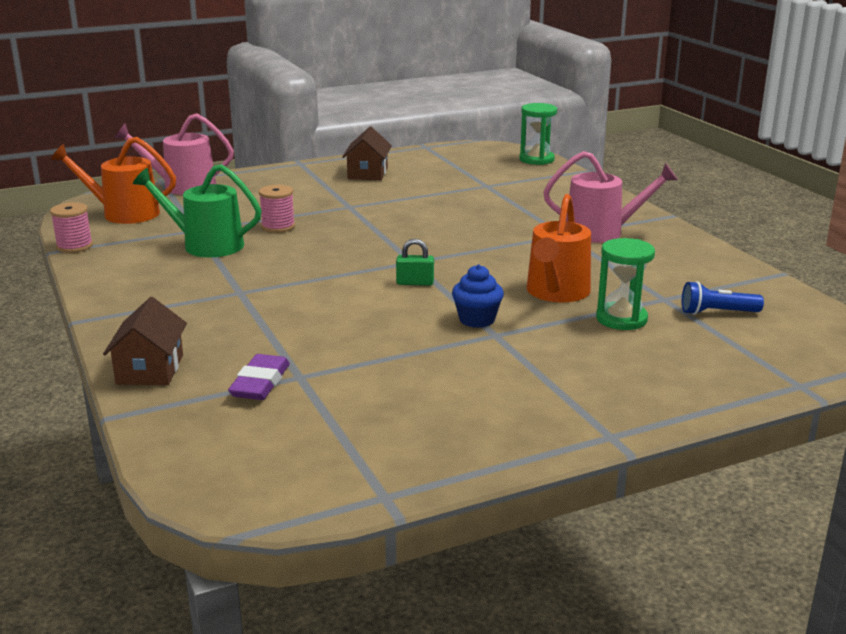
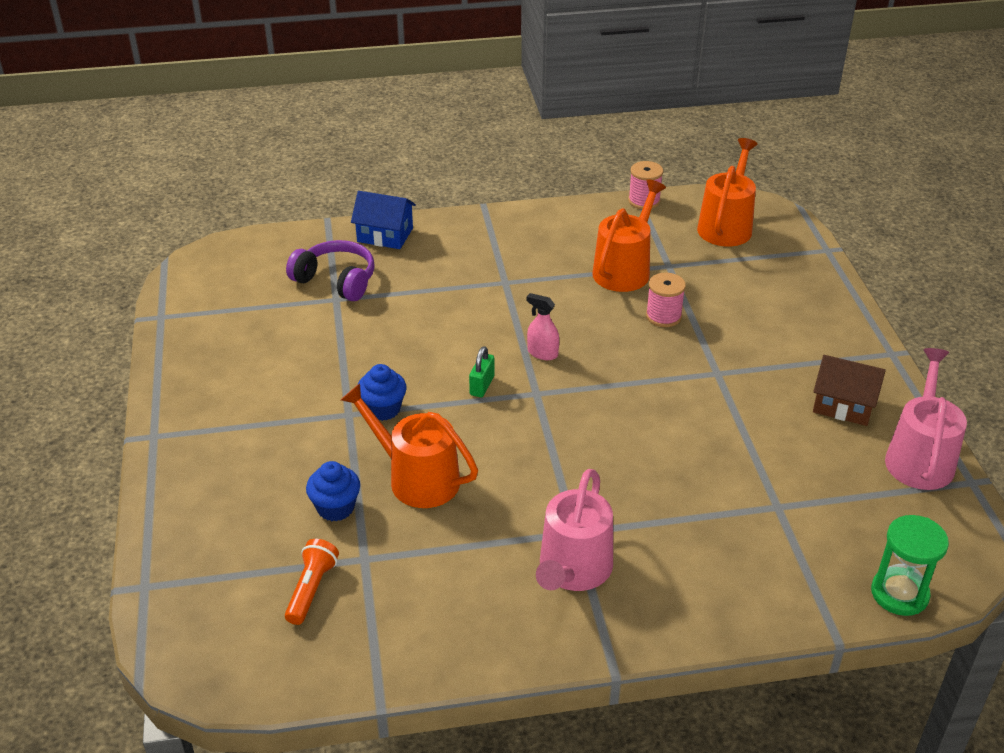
camera: 105 degrees right, 15 degrees up
brown house [103,297,187,385] -> blue house [351,191,416,249]
pink watering can [114,114,234,195] -> pink watering can moved to [885,348,967,490]
green watering can [133,164,262,257] -> orange watering can [592,179,666,292]
purple eraser [228,354,290,400] -> purple headphones [286,240,375,301]
green hourglass [596,238,655,330] -> blue cupcake [306,461,360,522]
blue flashlight [682,281,764,315] -> orange flashlight [285,539,339,625]
none -> pink spray bottle [526,293,559,360]

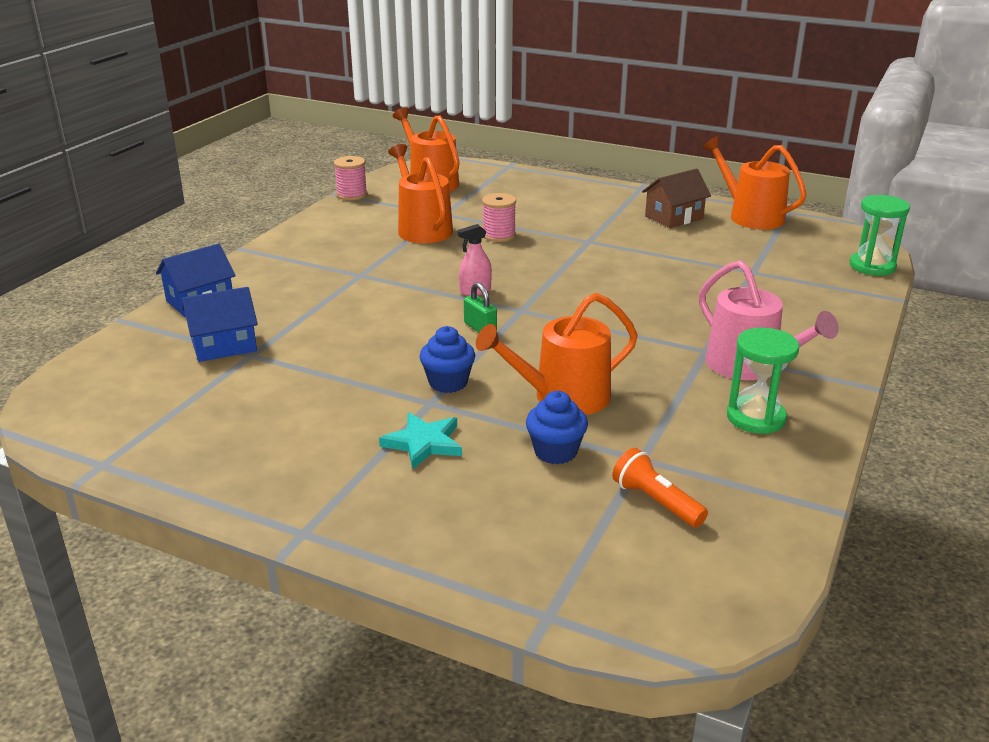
camera: 55 degrees left, 10 degrees down
purple headphones [286,240,375,301] -> blue house [182,287,258,362]
pink watering can [885,348,967,490] -> orange watering can [702,136,807,229]
none -> turquoise star [379,412,462,469]
none -> green hourglass [727,327,799,434]

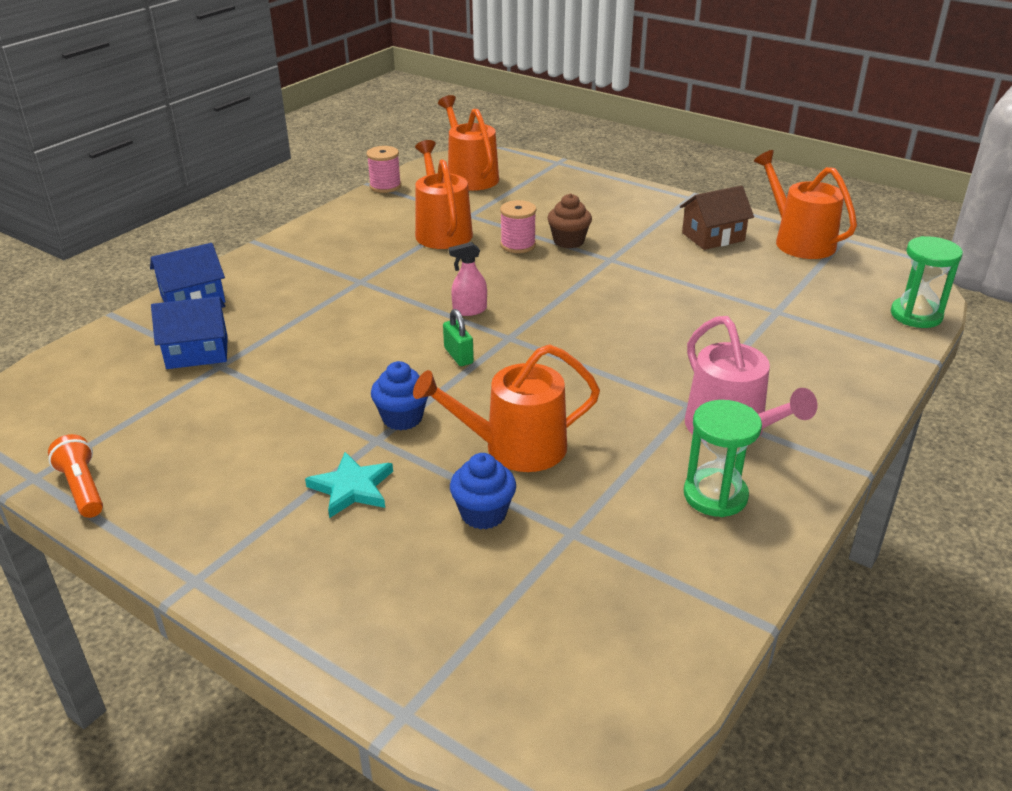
camera: 10 degrees right, 5 degrees up
orange flashlight [612,448,708,528] -> orange flashlight moved to [48,434,103,518]
none -> brown cupcake [547,194,592,249]

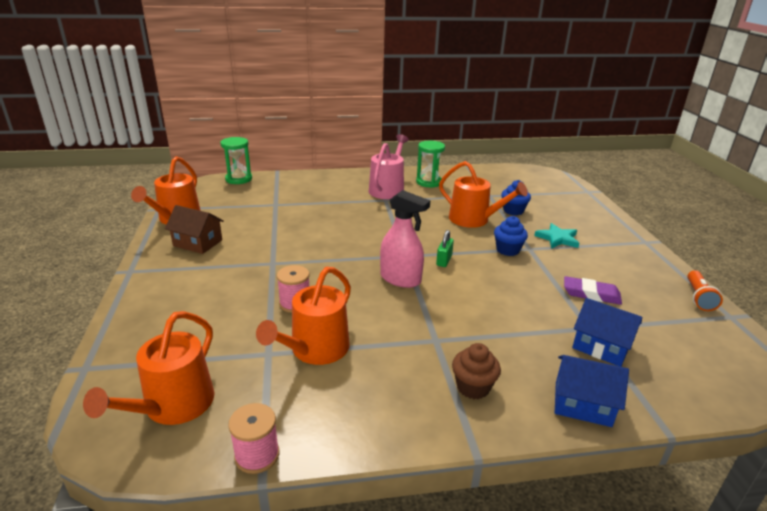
camera: 135 degrees left, 5 degrees down
pink spray bottle [449,242,487,316] -> pink spray bottle [380,190,430,288], size x1.73
brown cupcake [547,194,592,249] -> brown cupcake moved to [452,343,501,399]
none -> purple eraser [564,276,622,305]

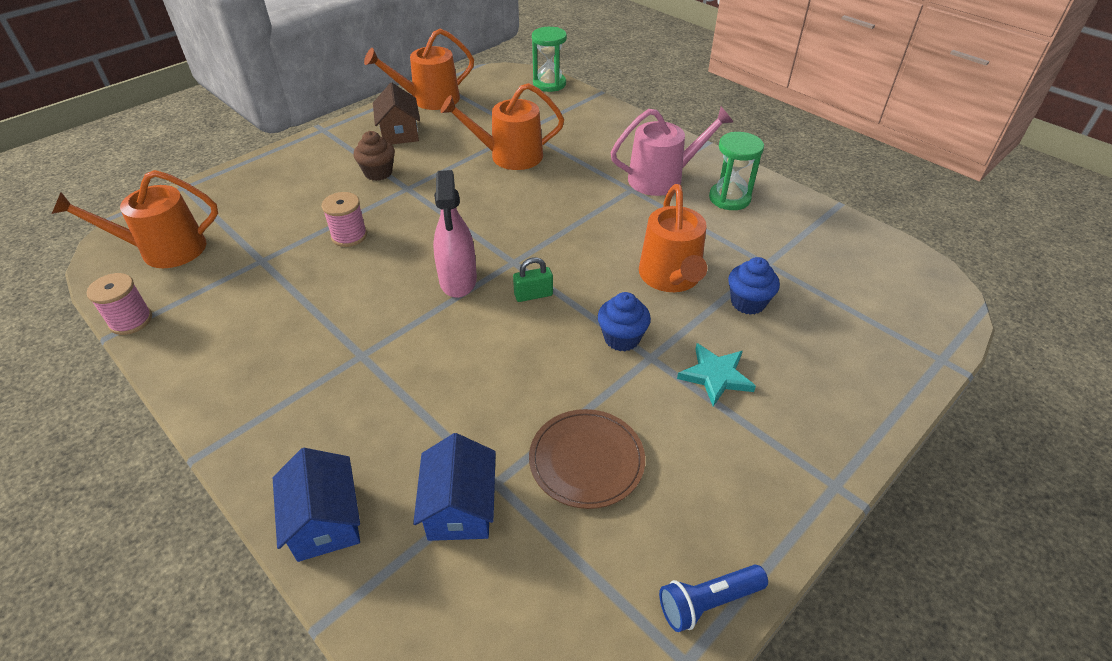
camera: 55 degrees right, 15 degrees up
orange watering can [256,267,351,365] -> orange watering can moved to [440,83,564,170]
brown cupcake [452,343,501,399] -> brown cupcake moved to [353,131,395,181]
purple eraser [564,276,622,305] -> brown plate [529,409,645,509]
orange flashlight [687,270,723,311] -> blue flashlight [659,564,768,632]

